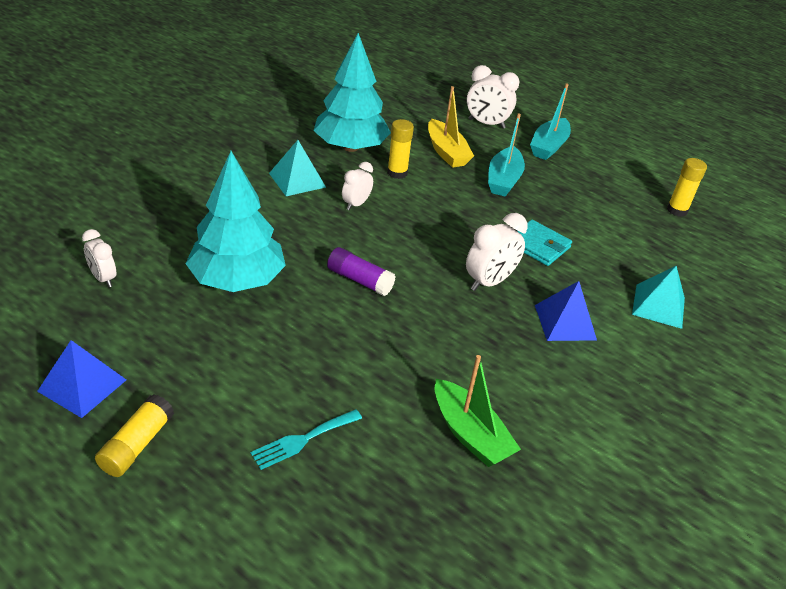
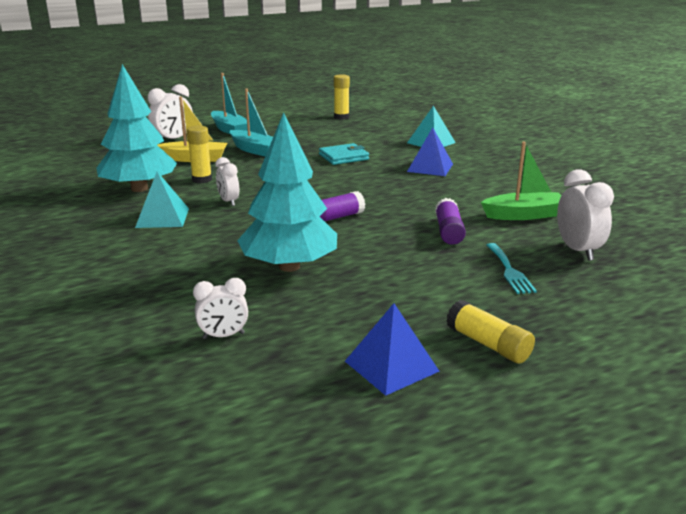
camera: 60 degrees left, 15 degrees down
white clock [466,213,527,291] -> white clock moved to [557,169,614,261]
none -> purple glue stick [435,198,466,245]

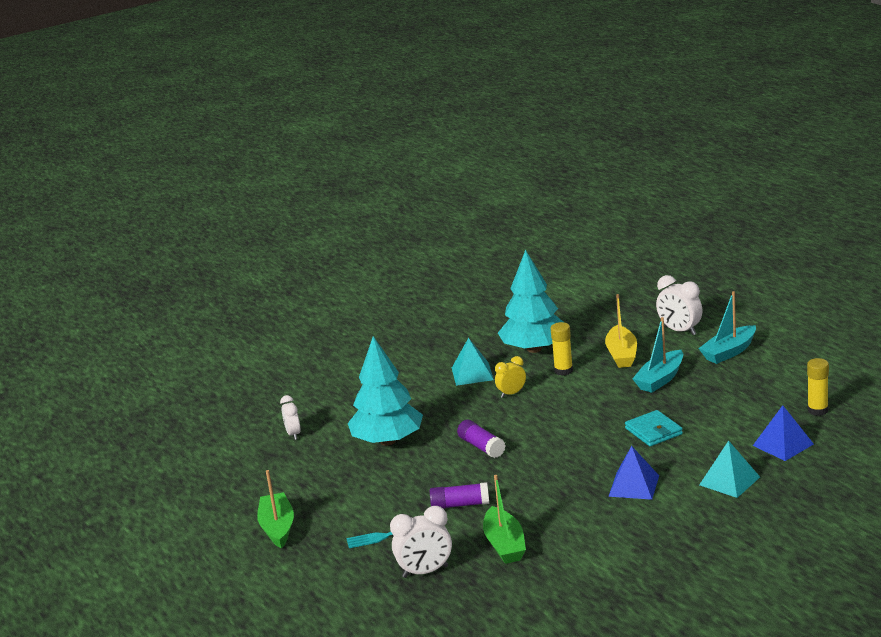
camera: 90 degrees right, 0 degrees up
white clock [215,157,239,206] -> yellow clock [495,356,526,398]
blue pyramid [345,303,440,396] -> blue pyramid moved to [753,405,814,461]
yellow glue stick [446,300,535,364] -> green boat [257,470,294,549]

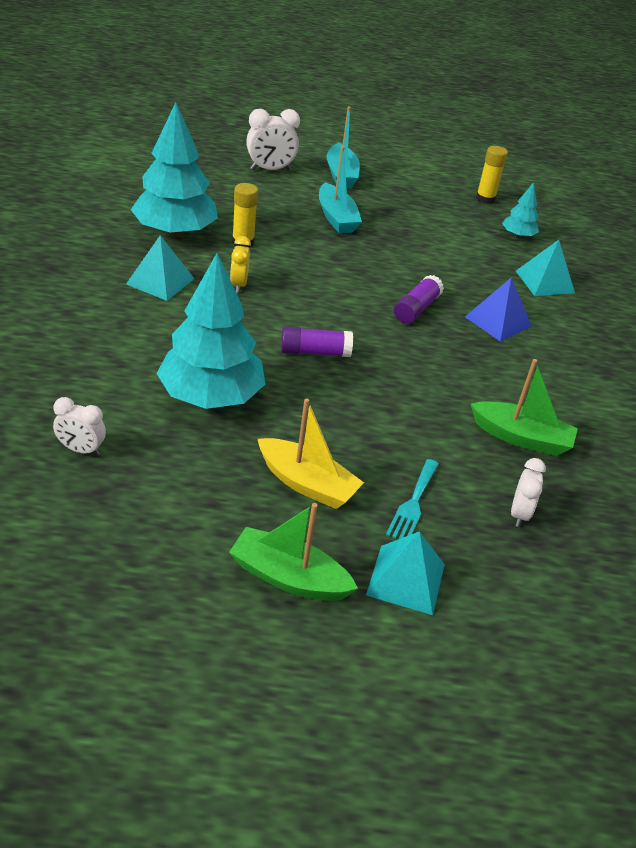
camera: 65 degrees left, 15 degrees up
white clock [390,506,452,578] -> white clock [511,458,546,527], size x0.64
purple glue stick [430,482,489,509] -> purple glue stick moved to [394,275,444,324]
yellow boat [605,294,637,368] -> yellow boat moved to [258,398,364,509]
turquoise wallet [625,410,683,446] -> none
blue pyramid [753,405,814,461] -> turquoise tree [502,182,539,238]
none -> turquoise pyramid [366,531,445,615]

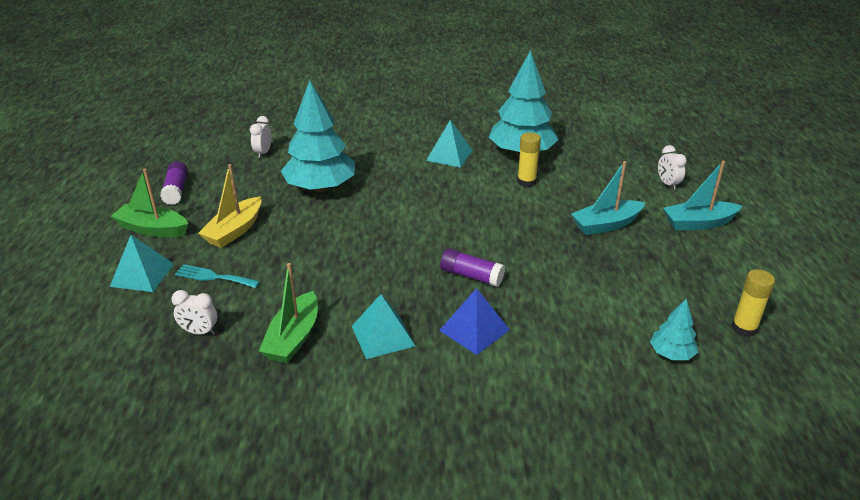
camera: 90 degrees right, 5 degrees down
green boat [229,503,358,601] -> green boat turned 90 degrees counterclockwise [110,169,188,237]
yellow clock [230,236,251,293] -> none
white clock [246,109,300,170] -> white clock [658,145,687,190], size x0.64
purple glue stick [281,326,353,357] -> purple glue stick moved to [160,161,188,205]
turquoise pyramid [516,240,575,296] -> turquoise pyramid moved to [352,294,415,359]

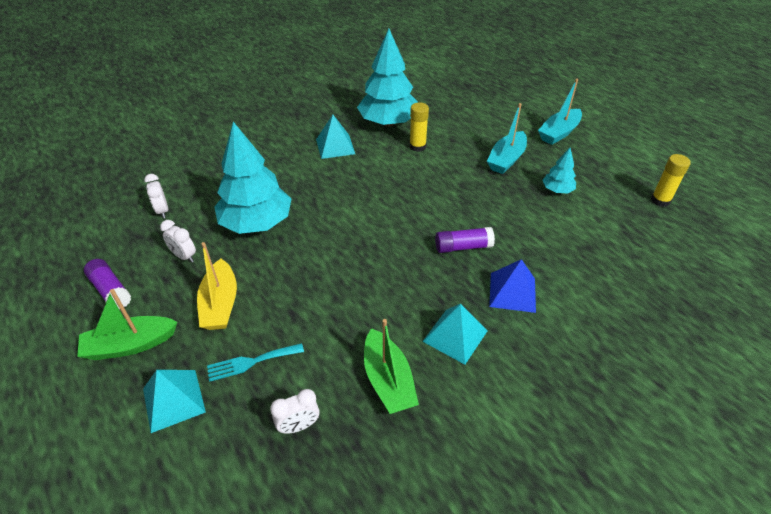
camera: 35 degrees left, 10 degrees up
turquoise tree [650,299,698,360] -> turquoise tree moved to [542,148,576,193]
white clock [658,145,687,190] -> white clock moved to [160,220,196,262]

